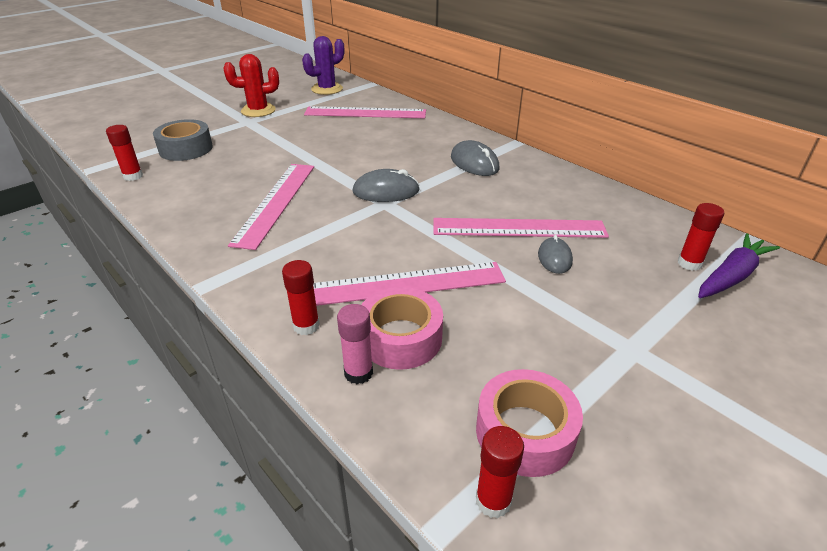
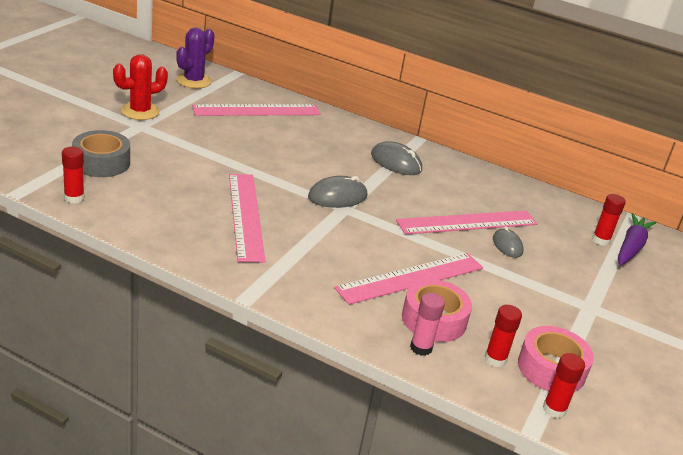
camera: 25 degrees left, 5 degrees down
red glue stick [282,260,320,335] -> red glue stick moved to [484,305,522,367]

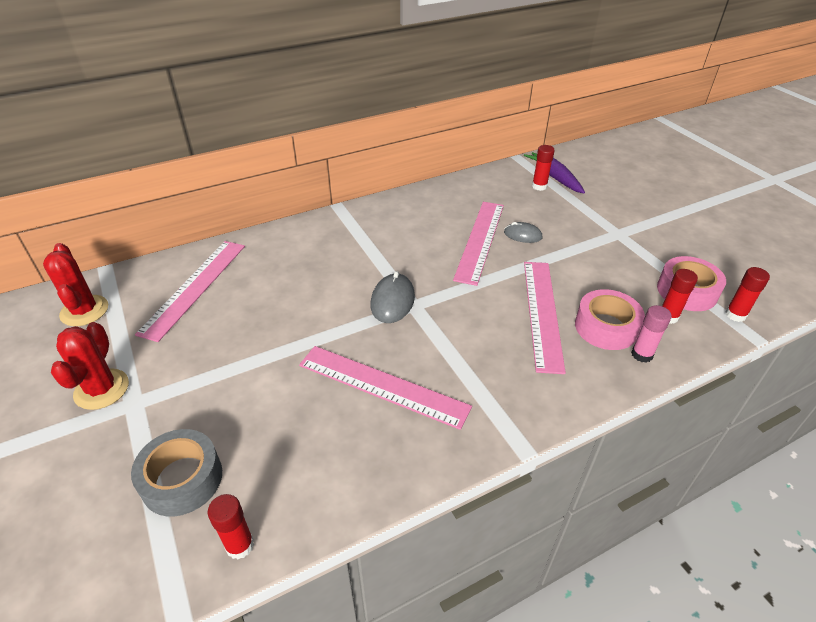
camera: 50 degrees left, 10 degrees up
purple cactus [176,28,215,88] -> red cactus [43,243,108,326]
grey mouse [371,141,422,175] -> none

